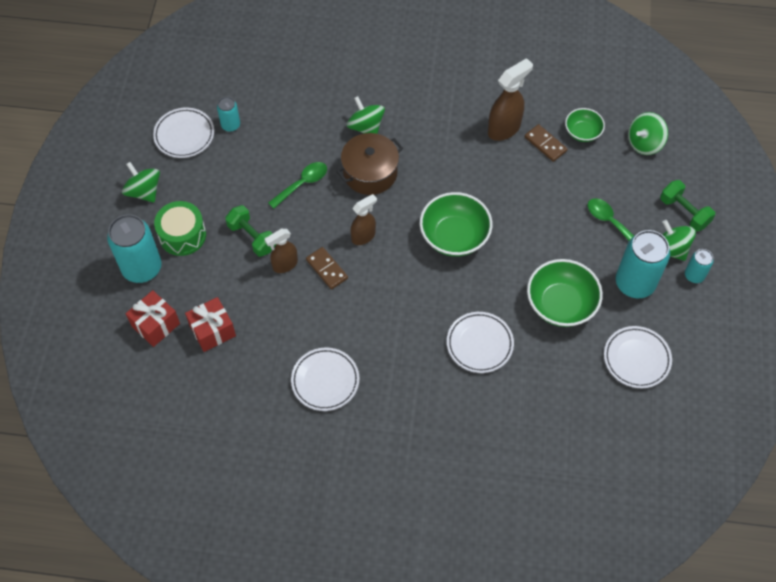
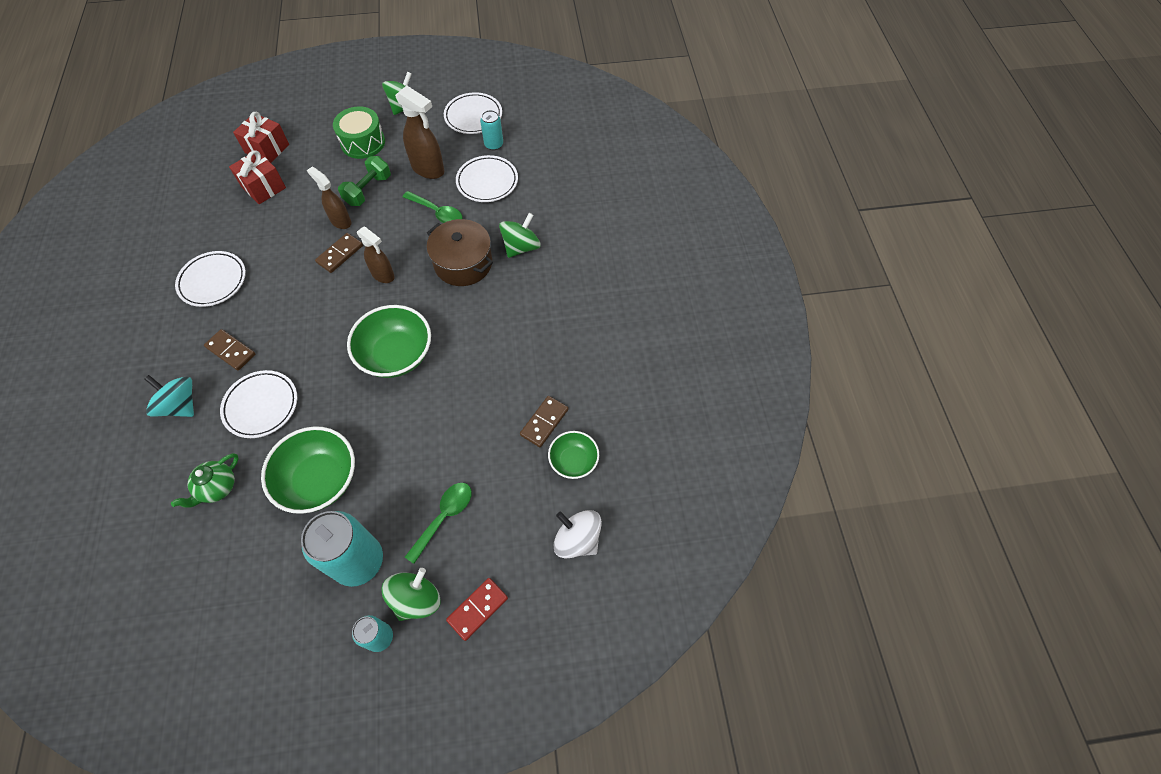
camera: 75 degrees right, 0 degrees up
turquoise can [107,214,162,283] -> none
brown spray bottle [488,58,533,141] -> brown spray bottle moved to [395,86,444,179]
white plate [604,326,672,388] -> white plate moved to [456,155,518,202]
green spinning top [628,112,668,155] -> white spinning top [554,510,602,559]
green dumbbell [660,180,715,231] -> red domino [446,578,508,641]
none -> turquoise spinning top [144,375,194,417]
none -> green teapot [171,453,239,508]
none -> brown domino [204,329,255,371]

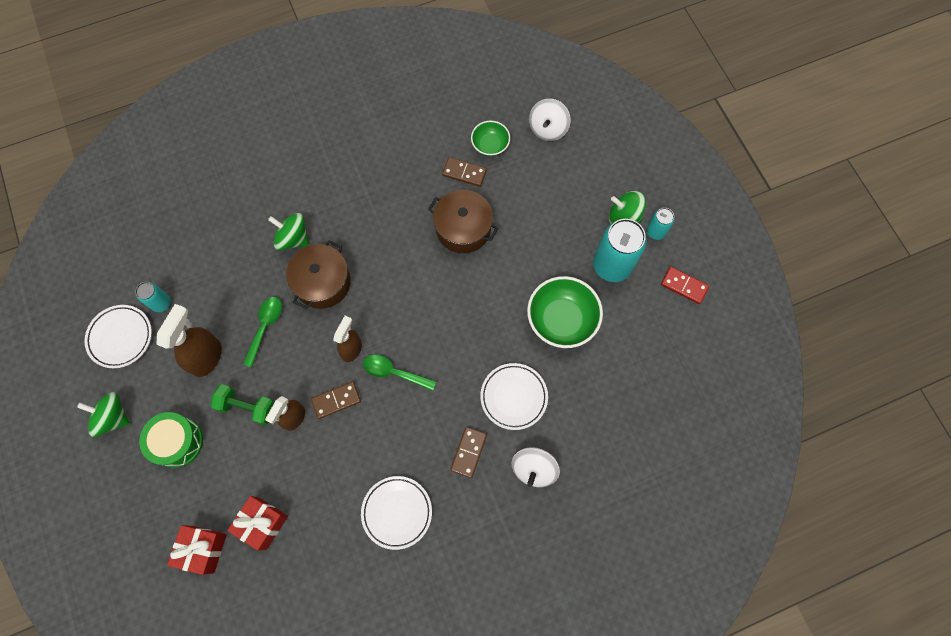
camera: 105 degrees left, 10 degrees up
turquoise spinning top [144,375,194,417] -> white spinning top [512,447,560,488]
green teapot [171,453,239,508] -> none
brown domino [315,233,363,273] -> brown domino turned 45 degrees counterclockwise [311,382,361,419]
green bowl [347,305,431,378] -> none
green spoon [405,483,472,564] -> green spoon moved to [363,354,436,391]
red domino [446,578,508,641] -> red domino moved to [661,267,709,304]
white plate [456,155,518,202] -> none
none -> brown pot [428,190,499,253]

